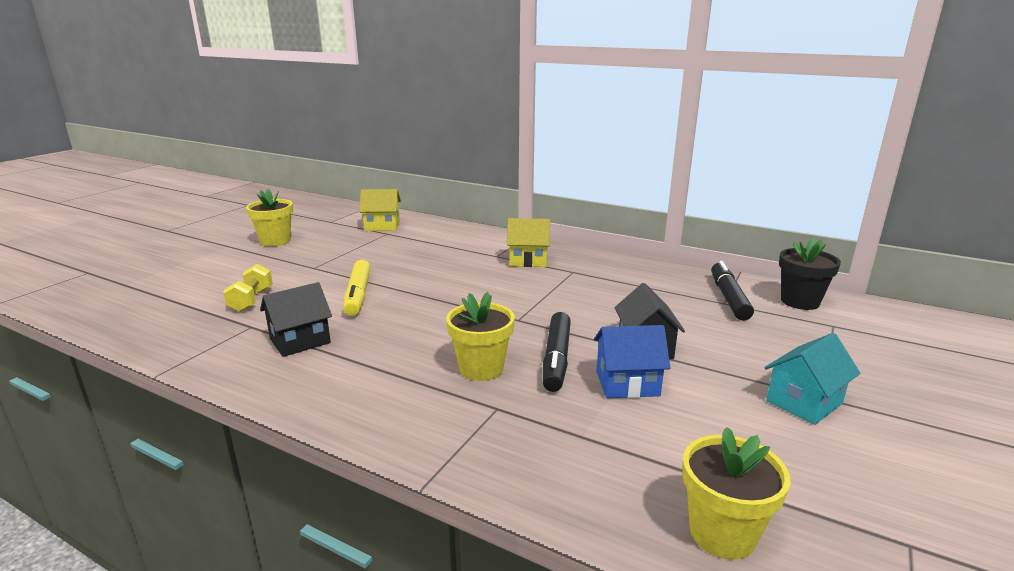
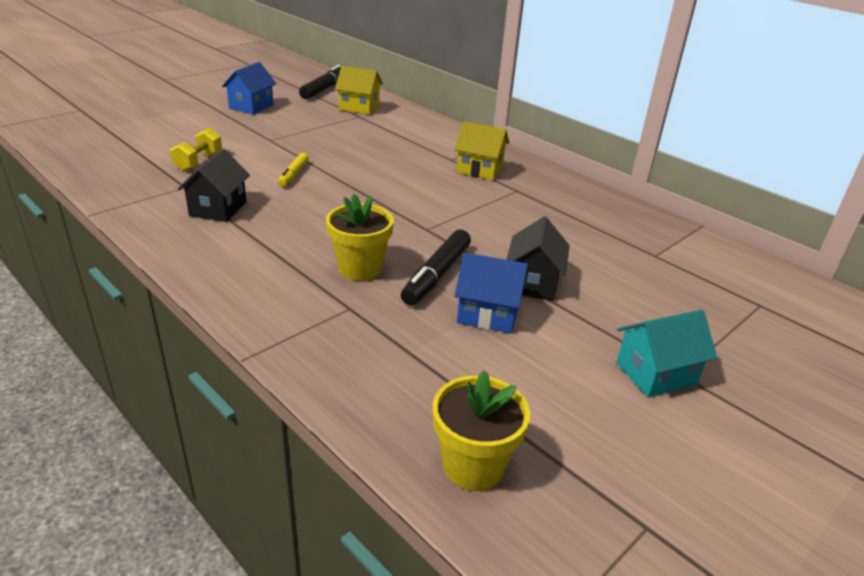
camera: 15 degrees right, 10 degrees up
yellow flower pot [246,189,293,247] -> blue house [222,62,276,114]
black house [260,282,332,357] -> black house turned 60 degrees counterclockwise [178,149,250,222]
yellow marker [343,260,370,316] -> yellow marker [278,153,309,187], size x0.63
black marker [711,261,754,320] -> black marker moved to [299,65,341,99]
black flower pot [779,238,841,310] -> none

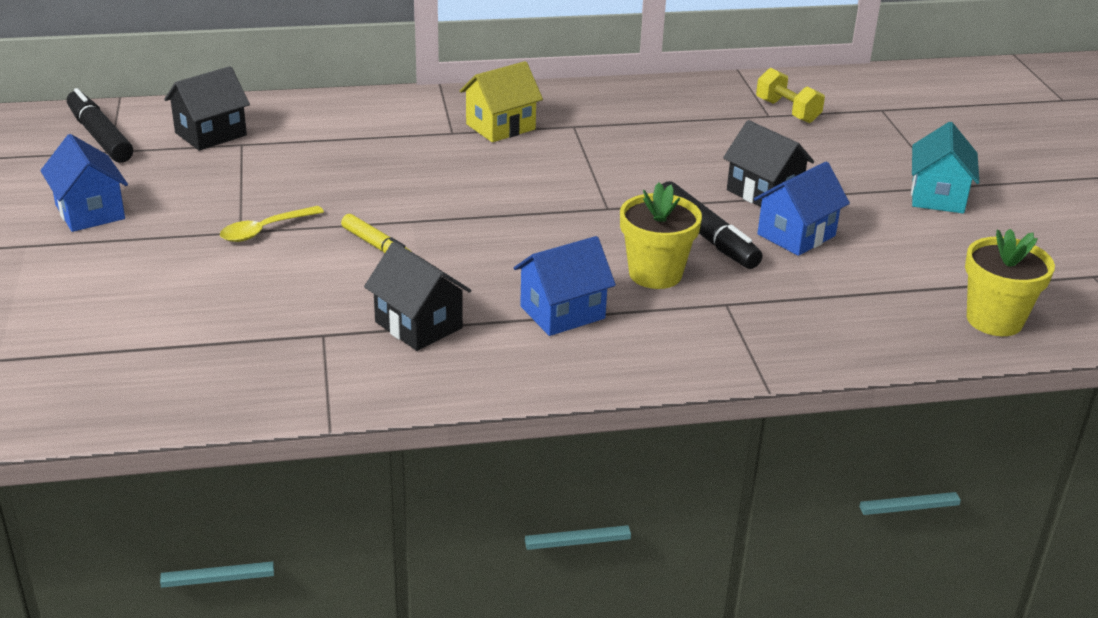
camera: 55 degrees left, 0 degrees up
yellow dumbbell [170,128,222,171] -> yellow dumbbell moved to [756,68,825,123]
yellow house [335,66,383,115] -> black house [164,66,250,151]
none -> yellow spoon [220,206,324,242]
none -> blue house [514,236,616,336]

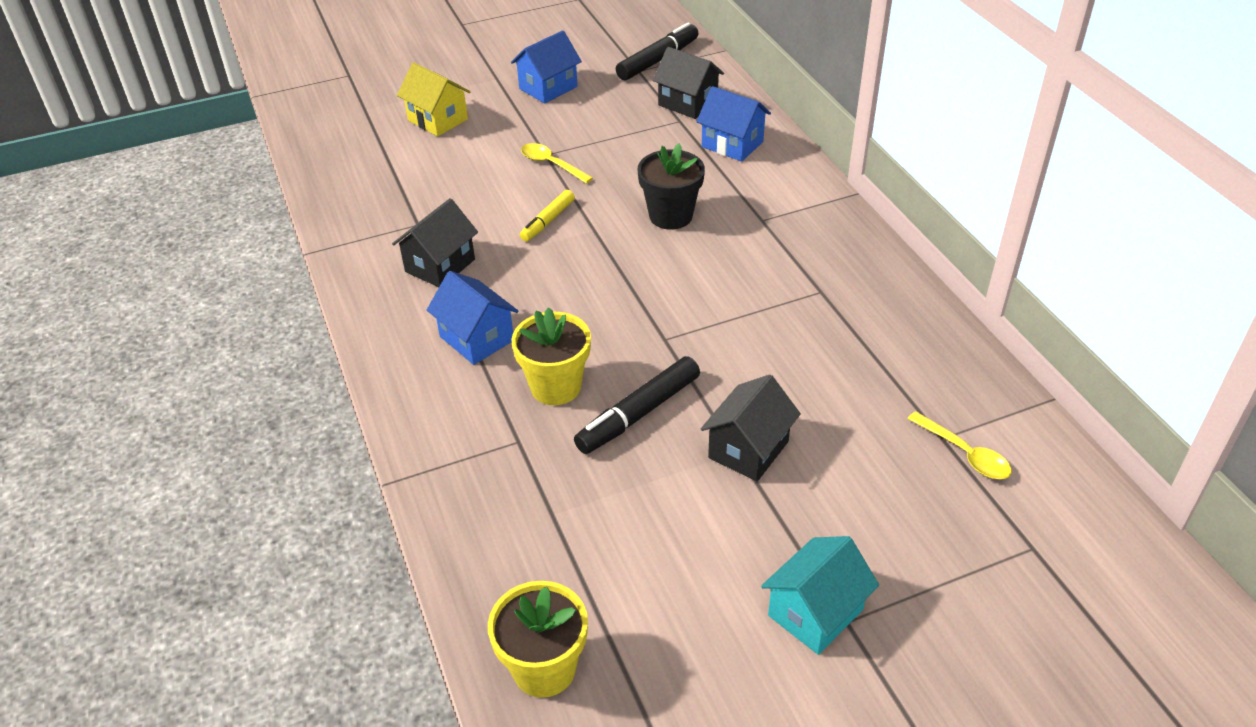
camera: 80 degrees right, 10 degrees up
yellow house [460,61,543,142] -> yellow house moved to [397,62,470,136]
blue house [754,161,850,256] -> blue house moved to [697,86,771,162]
yellow dumbbell [756,68,825,123] -> yellow spoon [908,411,1011,479]
turquoise house [911,122,979,214] -> turquoise house turned 45 degrees counterclockwise [761,536,879,655]
none -> black flower pot [638,143,705,230]

